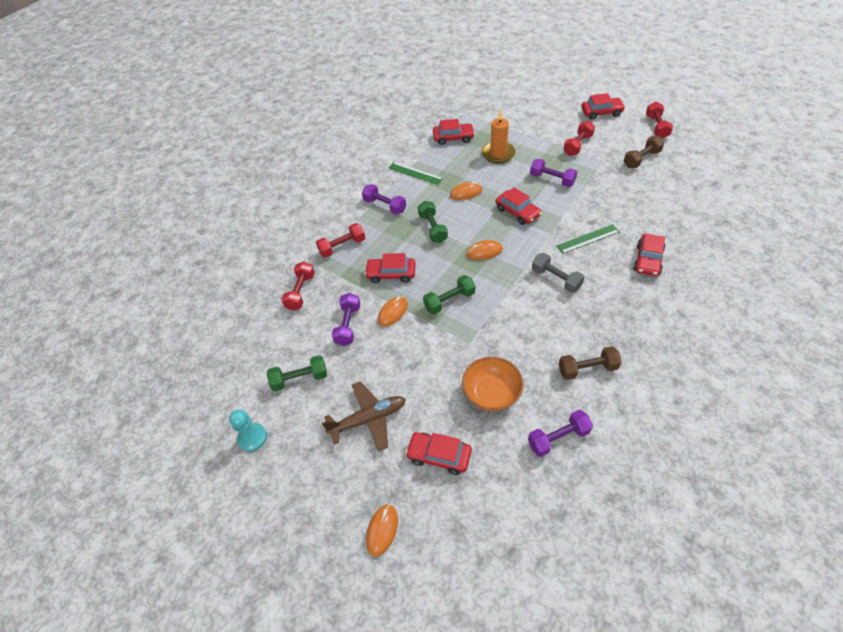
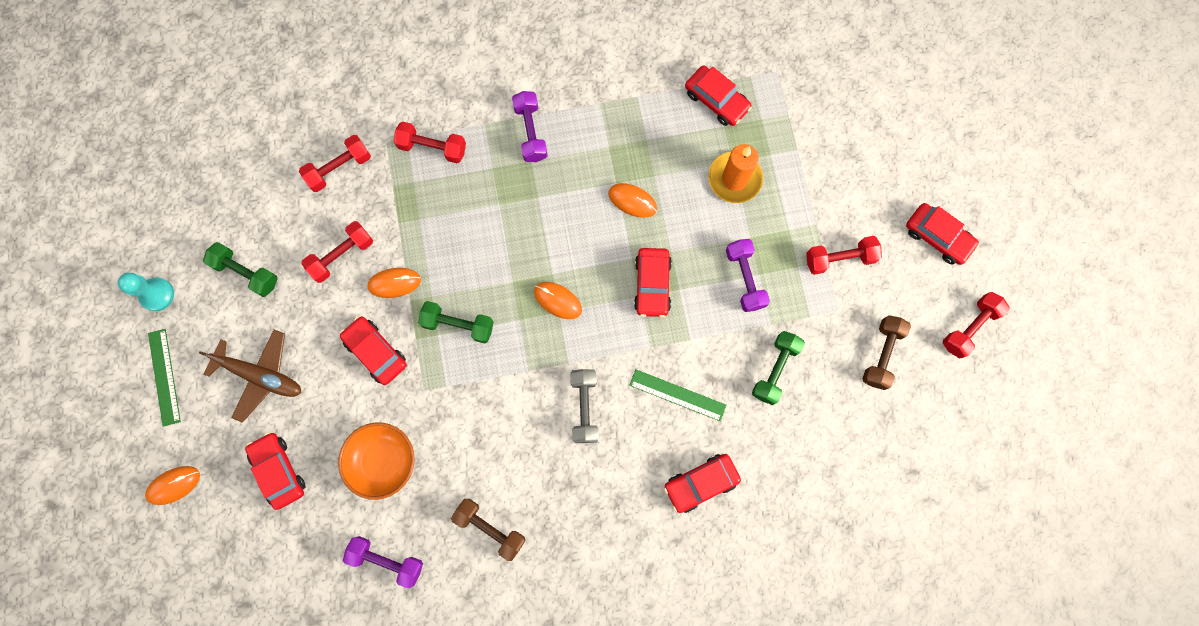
camera: 40 degrees right, 25 degrees up
purple dumbbell [332,293,360,346] -> red dumbbell [301,221,373,283]
red car [365,253,416,283] -> red car moved to [340,316,407,385]
green ruler [388,162,443,185] -> green ruler moved to [148,329,181,427]
green dumbbell [418,201,448,243] -> green dumbbell moved to [752,331,805,405]
brown dumbbell [624,136,664,168] -> brown dumbbell turned 75 degrees counterclockwise [862,315,911,390]

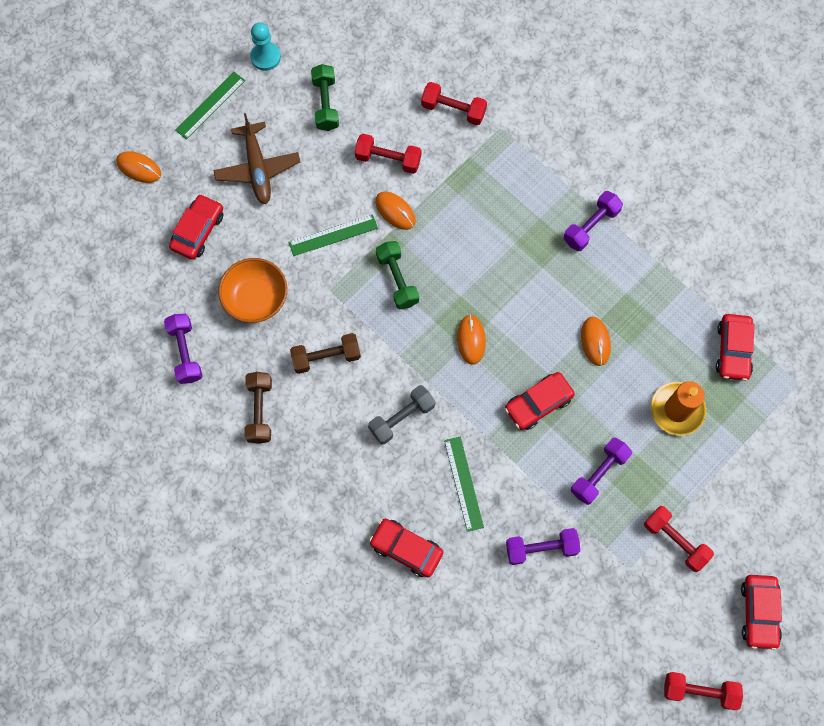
camera: 55 degrees right, 5 degrees down
red car [340,316,407,385] -> green ruler [288,214,378,256]
red dumbbell [393,121,466,163] -> none
green dumbbell [752,331,805,405] -> purple dumbbell [506,528,580,565]
brown dumbbell [862,315,911,390] -> brown dumbbell moved to [290,333,361,374]

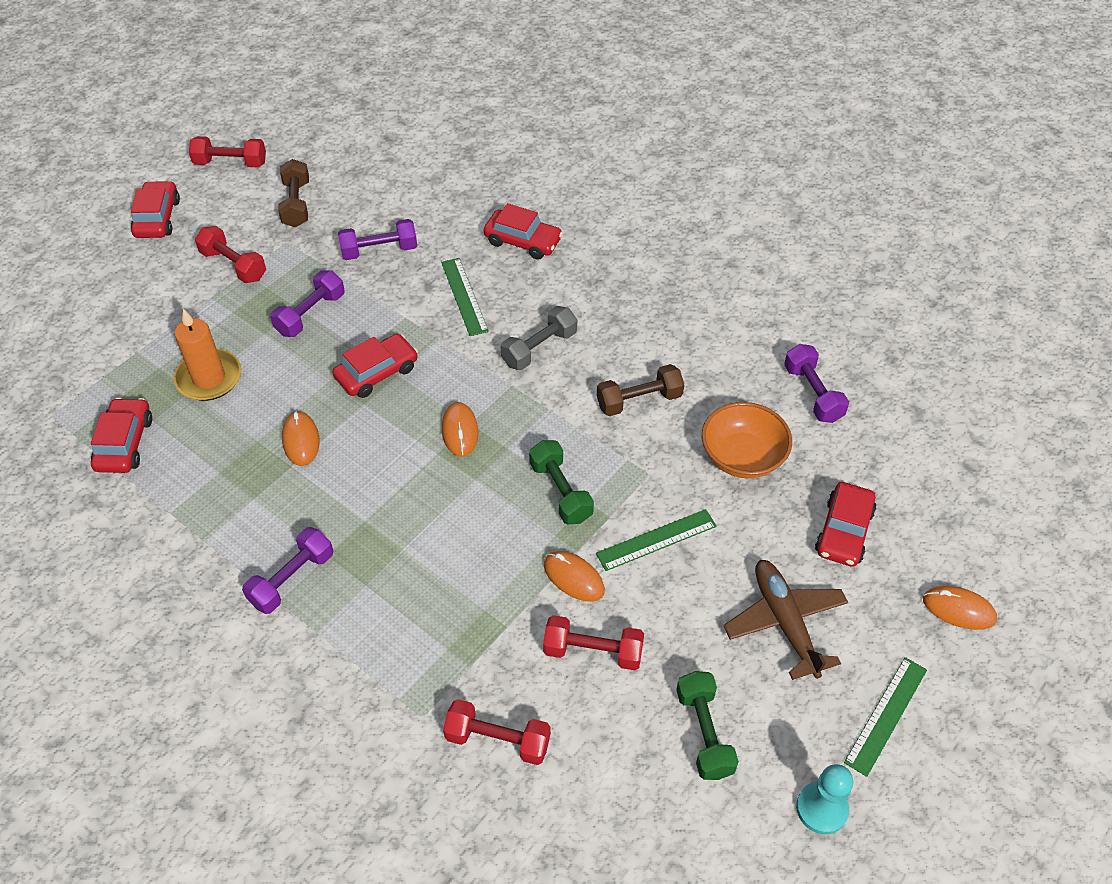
camera: 175 degrees right, 20 degrees down
brown dumbbell [244,372,272,444] -> brown dumbbell moved to [278,159,309,227]

